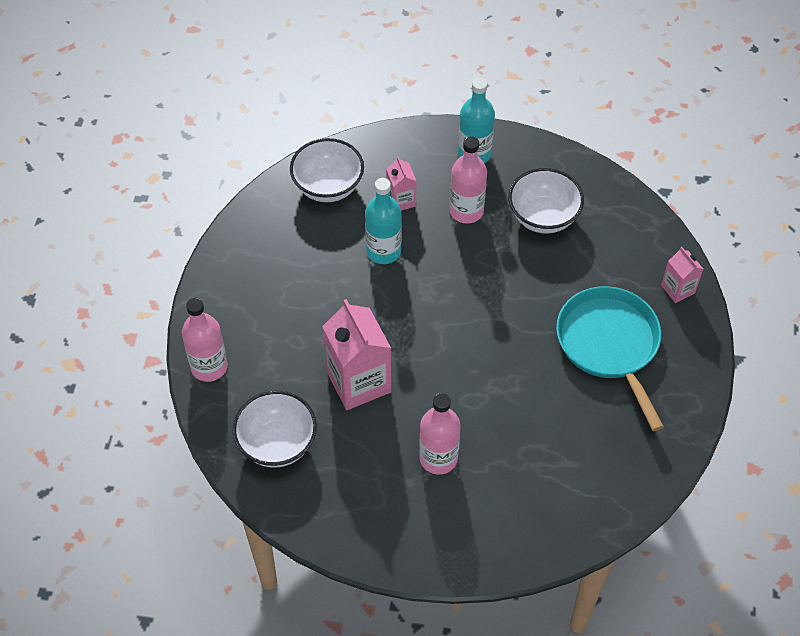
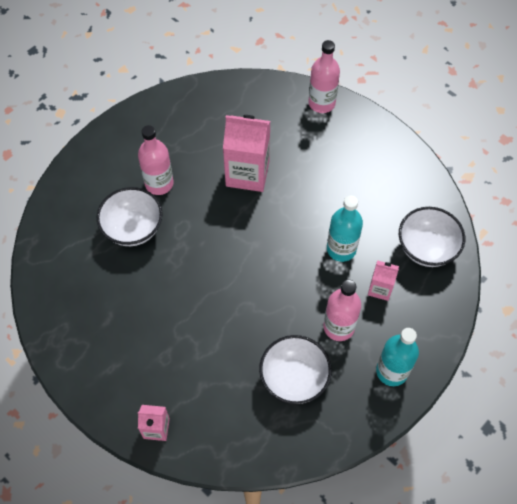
camera: 125 degrees right, 5 degrees up
white bowl [233,391,317,467] -> white bowl moved to [97,187,162,246]
turquoise pan [556,286,664,431] -> none

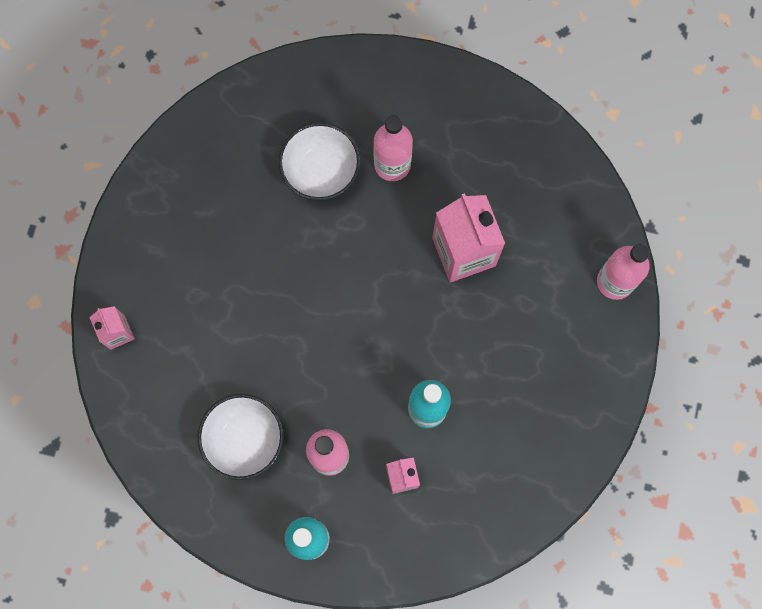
camera: 60 degrees right, 15 degrees up
white bowl [399,207,465,267] -> none

